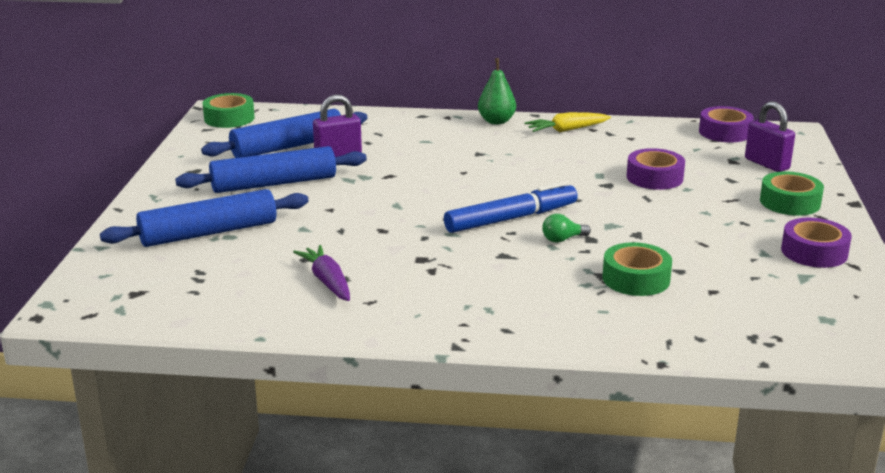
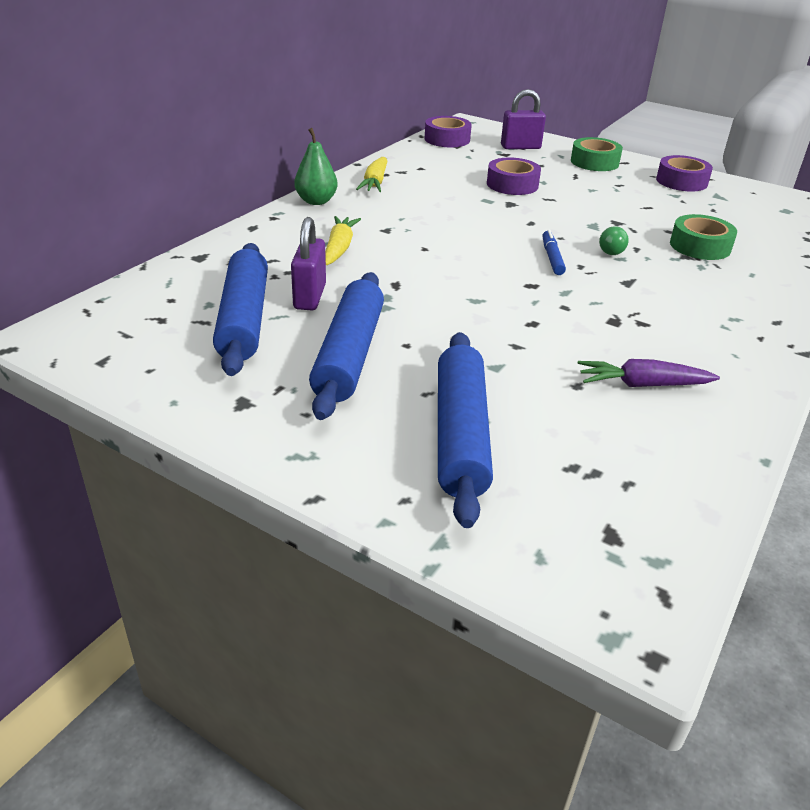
camera: 65 degrees left, 10 degrees up
green tape [203,93,255,128] -> none
blue marker [444,181,578,233] -> blue marker [542,230,566,275], size x0.53
none -> yellow carrot [325,216,361,265]

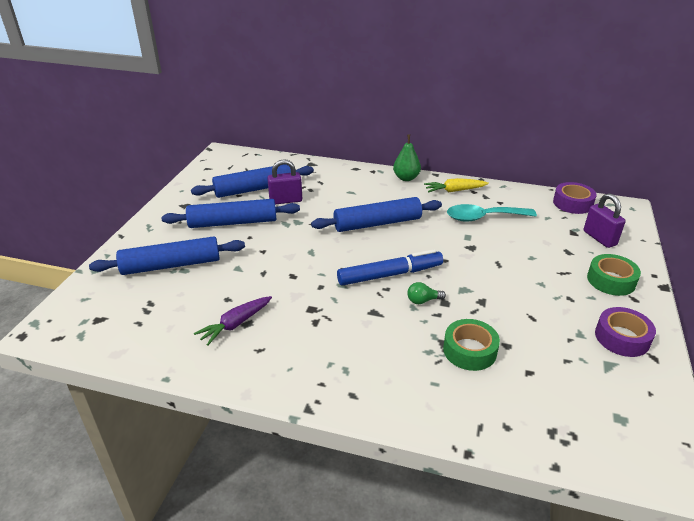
camera: 75 degrees right, 0 degrees up
yellow carrot [325,216,361,265] -> none
purple tape [487,157,541,195] -> none
blue marker [542,230,566,275] -> blue marker [337,249,443,286], size x1.87
purple carrot [578,359,720,387] -> purple carrot turned 120 degrees counterclockwise [194,296,272,346]
none -> blue rolling pin [311,197,442,232]
none -> turquoise spoon [447,204,537,222]

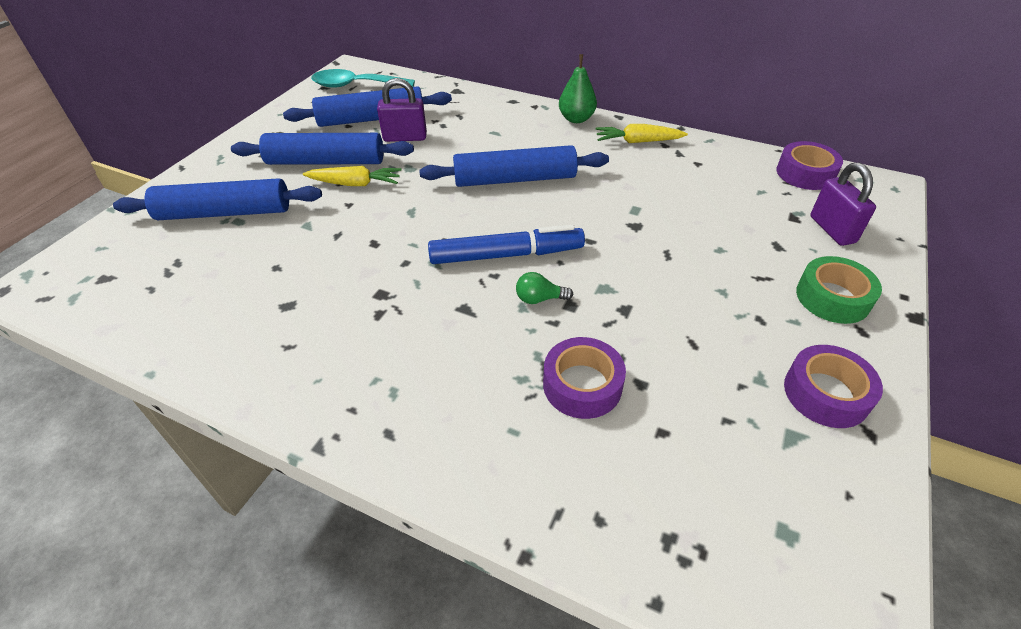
camera: 10 degrees right, 10 degrees up
purple carrot [194,296,272,346] -> none
green tape [443,319,500,371] -> purple tape [543,337,626,419]
turquoise spoon [447,204,537,222] -> turquoise spoon moved to [311,69,415,88]
none -> yellow carrot [303,166,402,186]

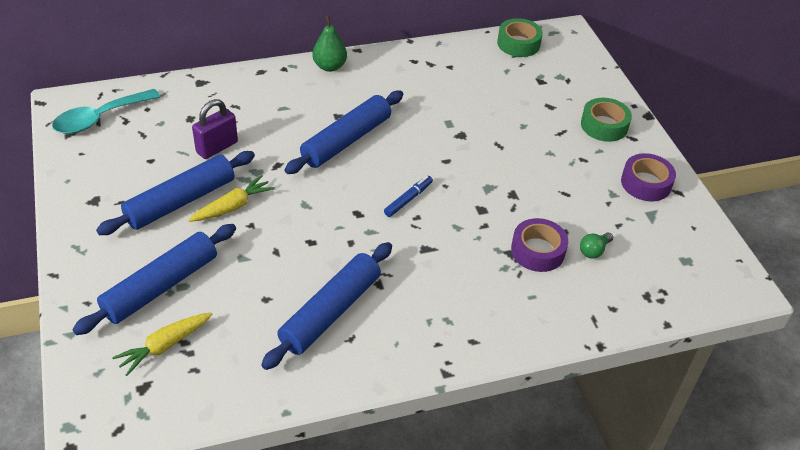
camera: 45 degrees left, 0 degrees up
blue rolling pin [283,86,452,127] -> blue rolling pin moved to [261,242,392,370]
blue marker [428,225,585,264] -> blue marker [384,176,433,217], size x0.53
green light bulb [516,272,573,304] -> green light bulb moved to [580,233,613,258]
yellow carrot [596,124,688,143] -> yellow carrot moved to [112,312,212,376]
purple tape [777,141,843,190] -> green tape [497,18,543,57]
purple padlock [810,163,876,246] -> none

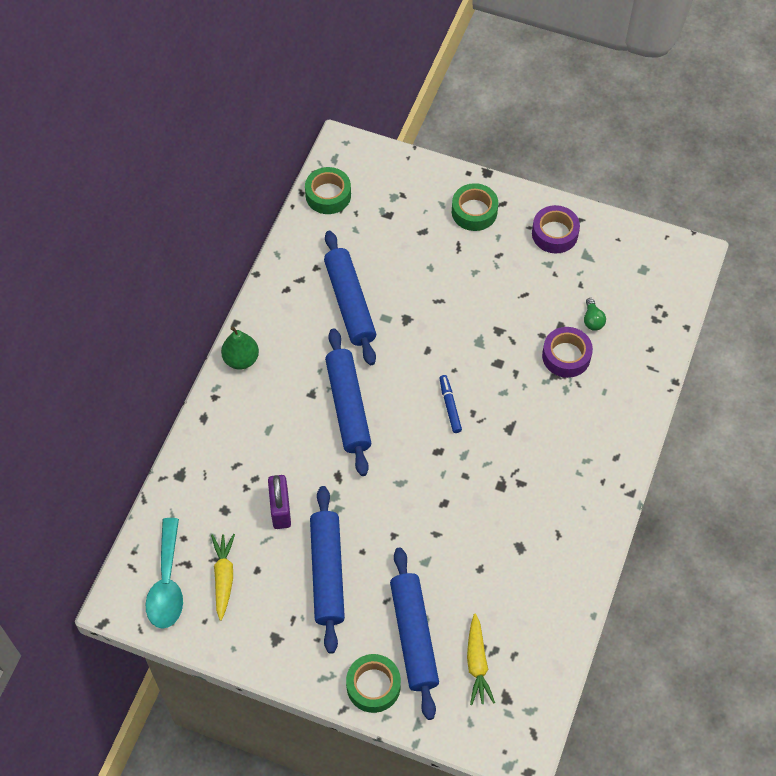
camera: 50 degrees left, 15 degrees up
yellow carrot [188,175,275,222] -> yellow carrot moved to [211,534,235,621]
blue rolling pin [261,242,392,370] -> blue rolling pin moved to [324,231,376,365]
none -> green tape [346,654,401,713]

